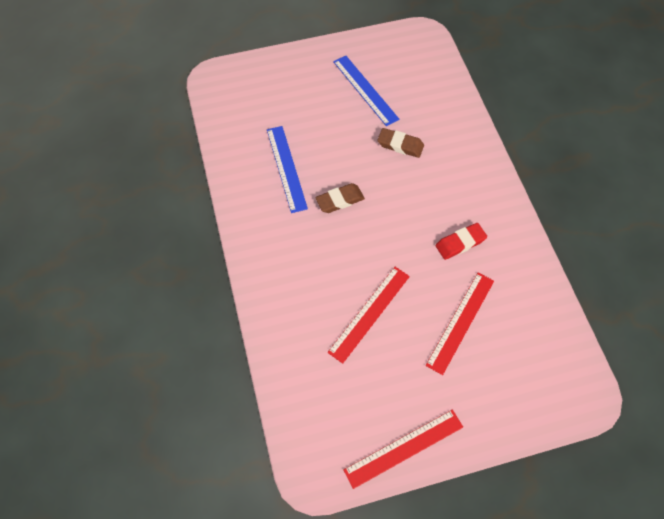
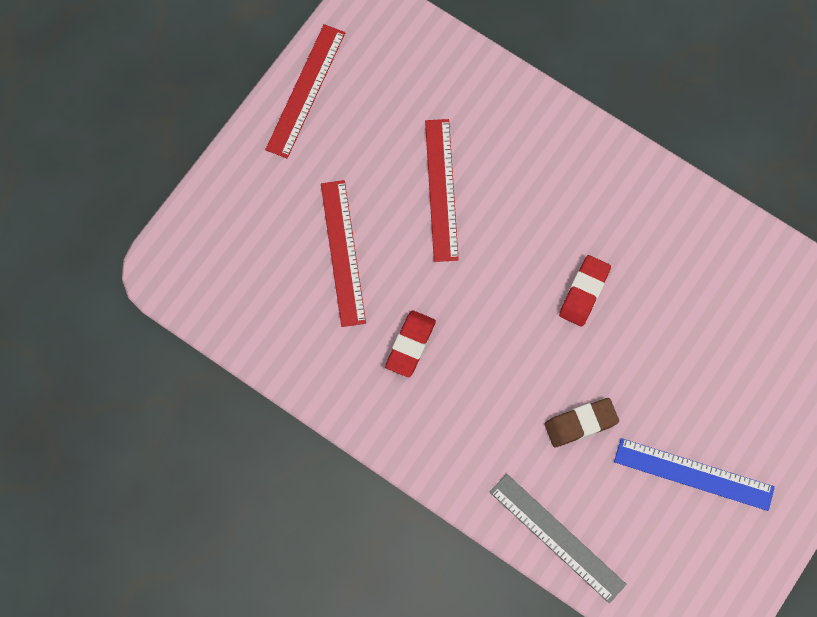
camera: 140 degrees right, 10 degrees up
blue ruler [267,126,308,213] -> none
brown eraser [315,183,365,213] -> red eraser [559,255,611,327]
none -> grey ruler [490,474,627,603]

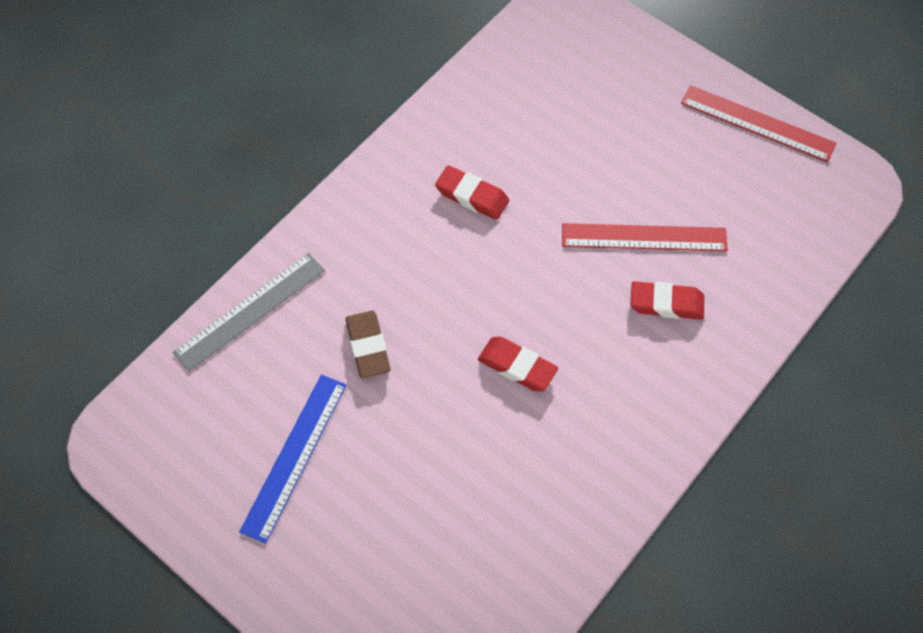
camera: 95 degrees right, 10 degrees down
red ruler [321,180,366,327] -> none
none -> red eraser [630,281,704,320]

